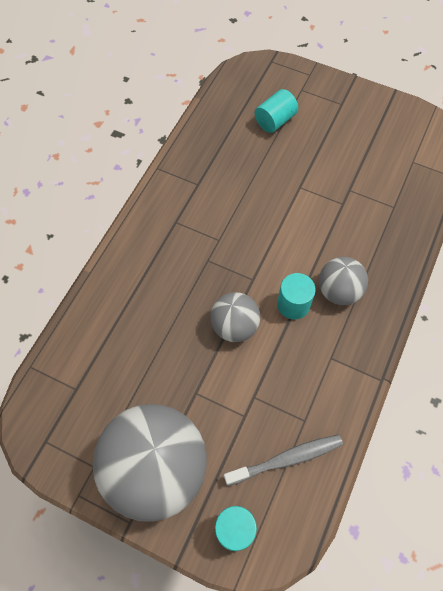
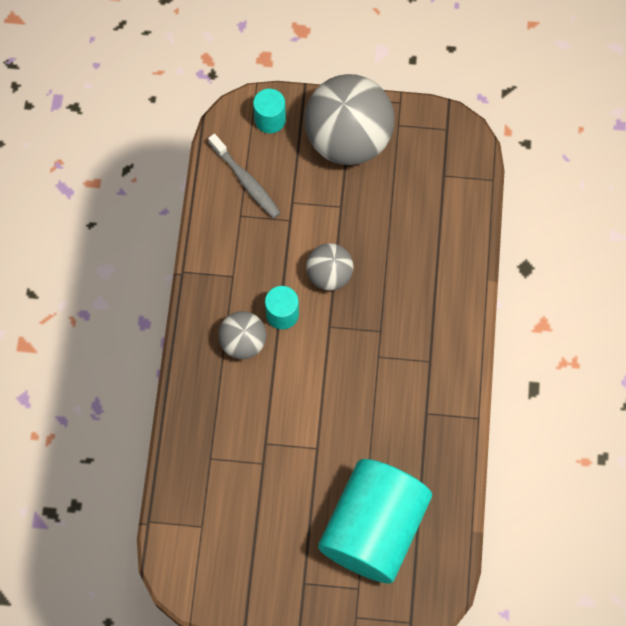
camera: 160 degrees right, 5 degrees up
grey toothbrush [224,434,343,486] -> grey toothbrush turned 90 degrees counterclockwise [208,134,281,218]
turquoise cylinder [255,89,298,133] -> turquoise cylinder [318,459,432,584], size x2.33

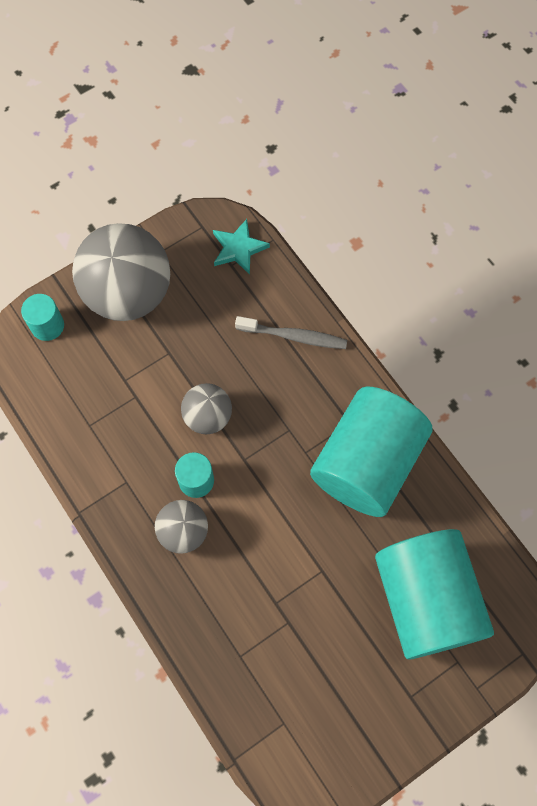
camera: 40 degrees left, 0 degrees up
grey toothbrush [208,134,281,218] -> grey toothbrush moved to [235,316,347,349]
none -> turquoise star [213,219,270,275]
none -> turquoise cylinder [310,387,433,517]

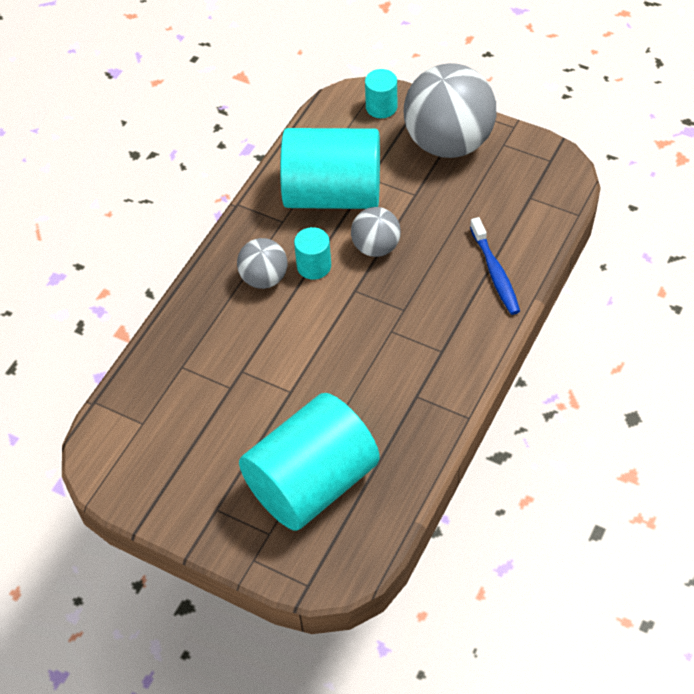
camera: 65 degrees right, 15 degrees down
turquoise star [213,219,270,275] -> none
grey toothbrush [235,316,347,349] -> blue toothbrush [470,217,520,315]
turquoise cylinder [310,387,433,517] -> turquoise cylinder moved to [280,128,380,209]

